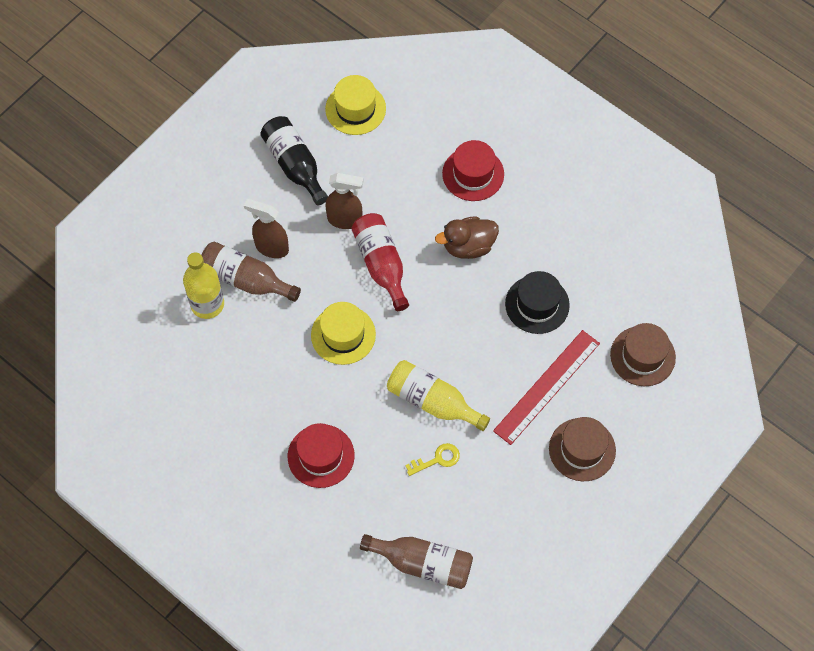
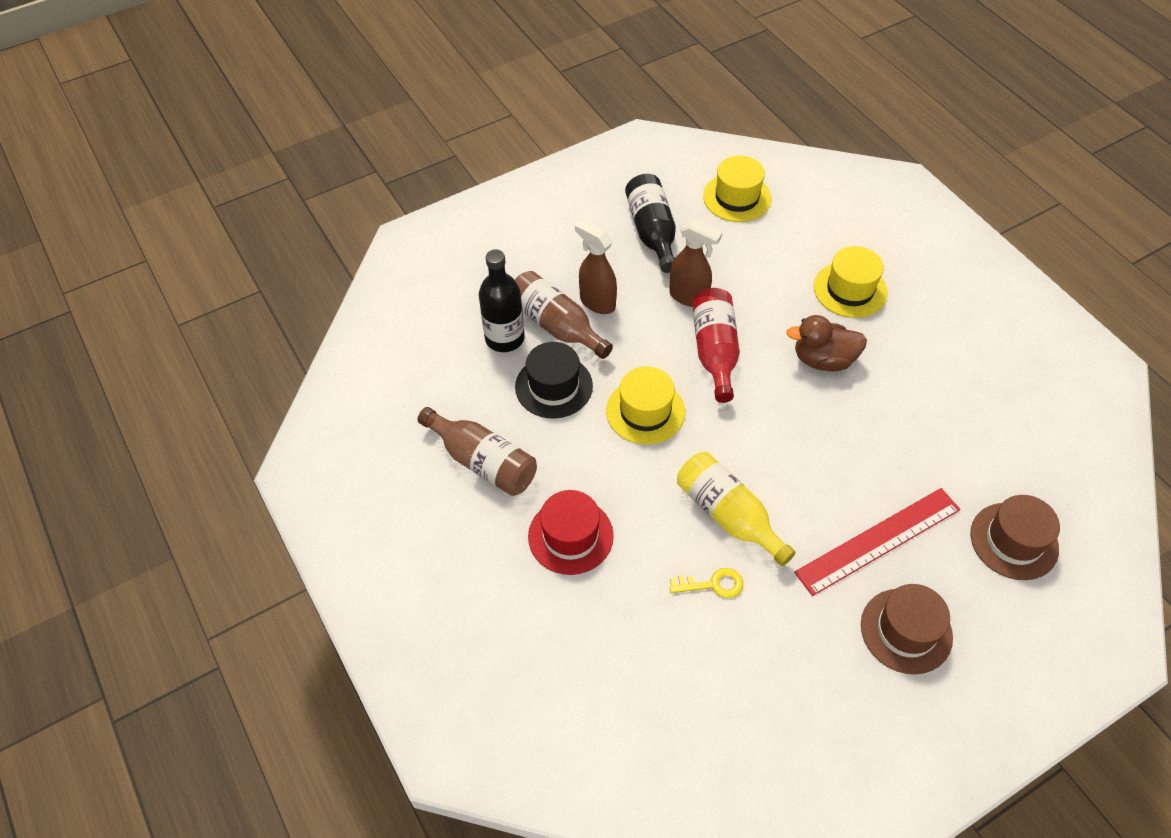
camera: 20 degrees right, 10 degrees down
yellow bottle [183,252,224,319] -> black bottle [479,249,525,352]
brown bottle [360,534,473,589] -> brown bottle moved to [418,407,537,496]
red hat [442,140,504,201] -> yellow hat [814,246,888,318]
black hat [505,271,570,334] -> black hat moved to [515,342,593,419]

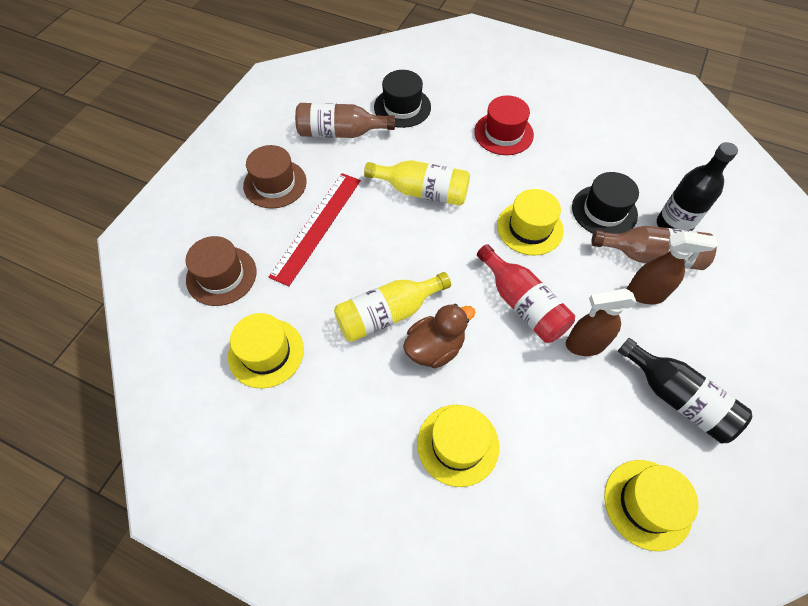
camera: 145 degrees right, 5 degrees up
brown bottle [418,407,537,496] -> brown bottle moved to [295,103,395,138]
yellow key [670,568,743,598] -> none
none -> yellow hat [228,313,304,389]
none -> yellow bottle [334,272,451,342]
none -> black hat [374,70,431,128]

